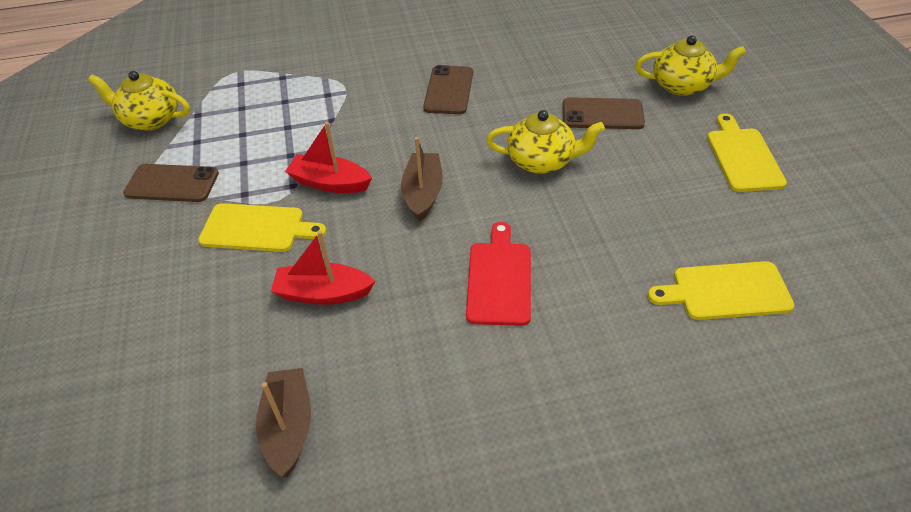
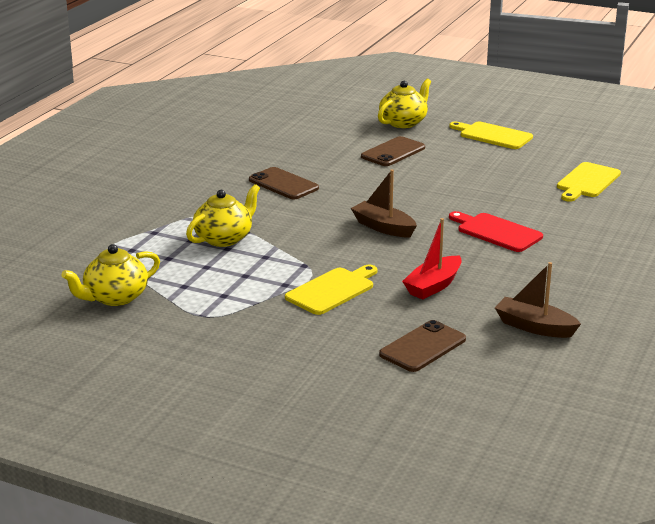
camera: 55 degrees left, 20 degrees down
brown phone [123,164,219,202] -> brown phone moved to [379,320,466,372]
red boat [285,122,372,193] -> none
yellow teapot [486,110,605,174] -> yellow teapot moved to [186,184,260,247]

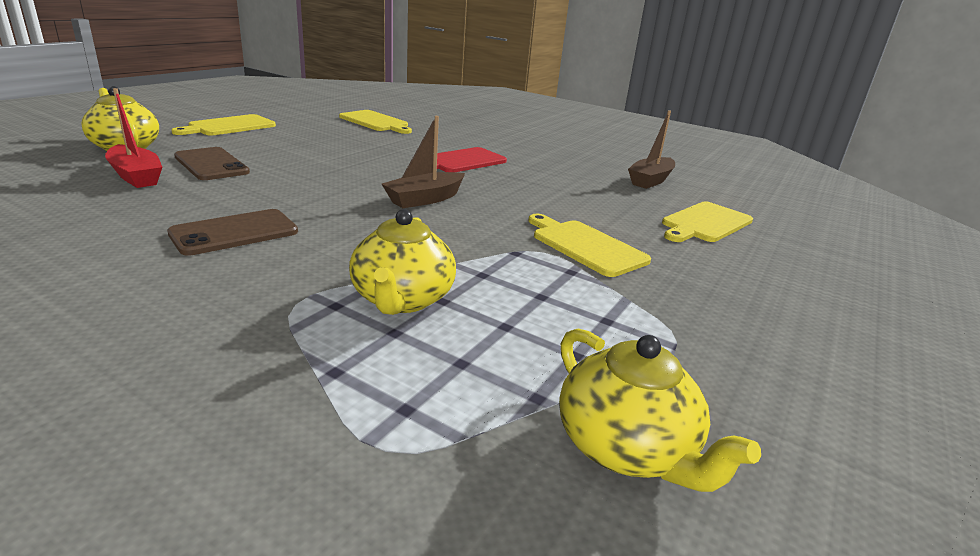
camera: 85 degrees left, 0 degrees up
yellow teapot [186,184,260,247] -> yellow teapot turned 135 degrees counterclockwise [349,209,456,315]
brown phone [379,320,466,372] -> yellow cutting board [662,201,753,242]
red boat [402,218,462,299] -> red boat moved to [105,88,162,188]

